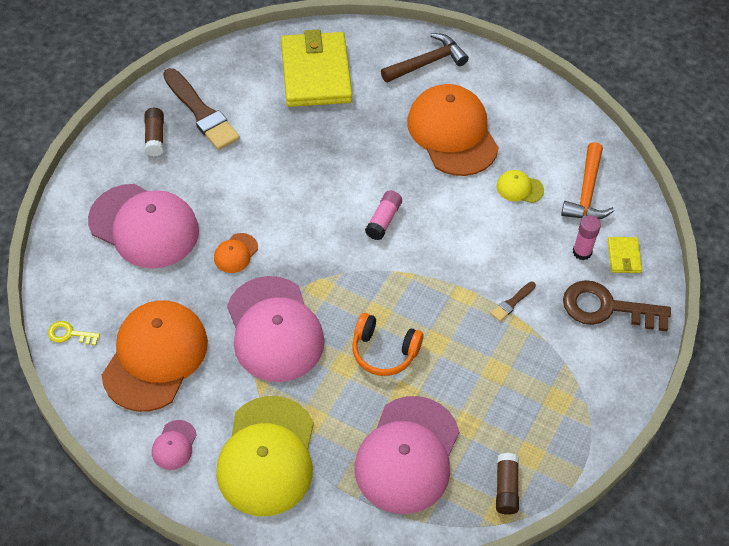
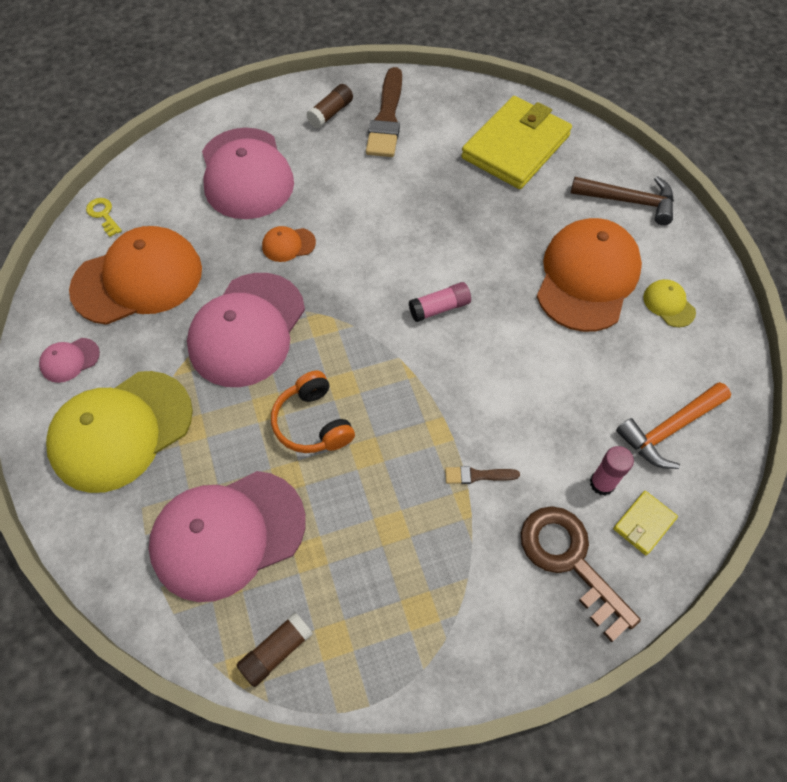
camera: 45 degrees right, 5 degrees up
yellow cap [497,170,544,203] -> yellow cap moved to [643,279,696,327]

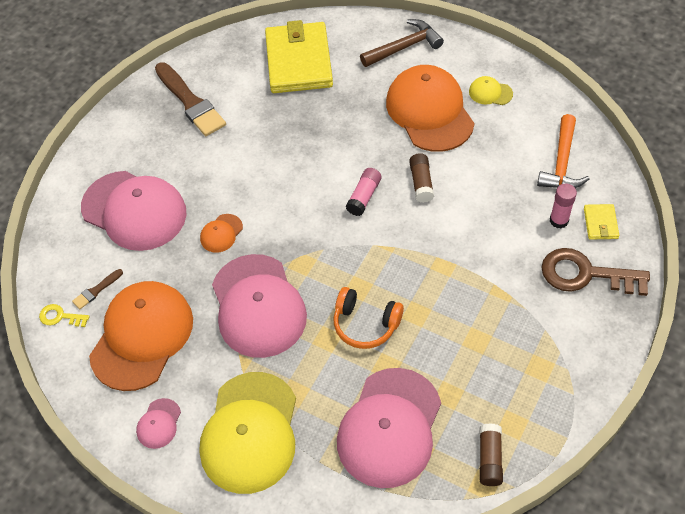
camera: 40 degrees left, 5 degrees down
brown glue stick [306,84,353,128] -> brown glue stick moved to [409,153,434,203]
brown brush [445,466,520,484] -> brown brush moved to [72,269,123,309]

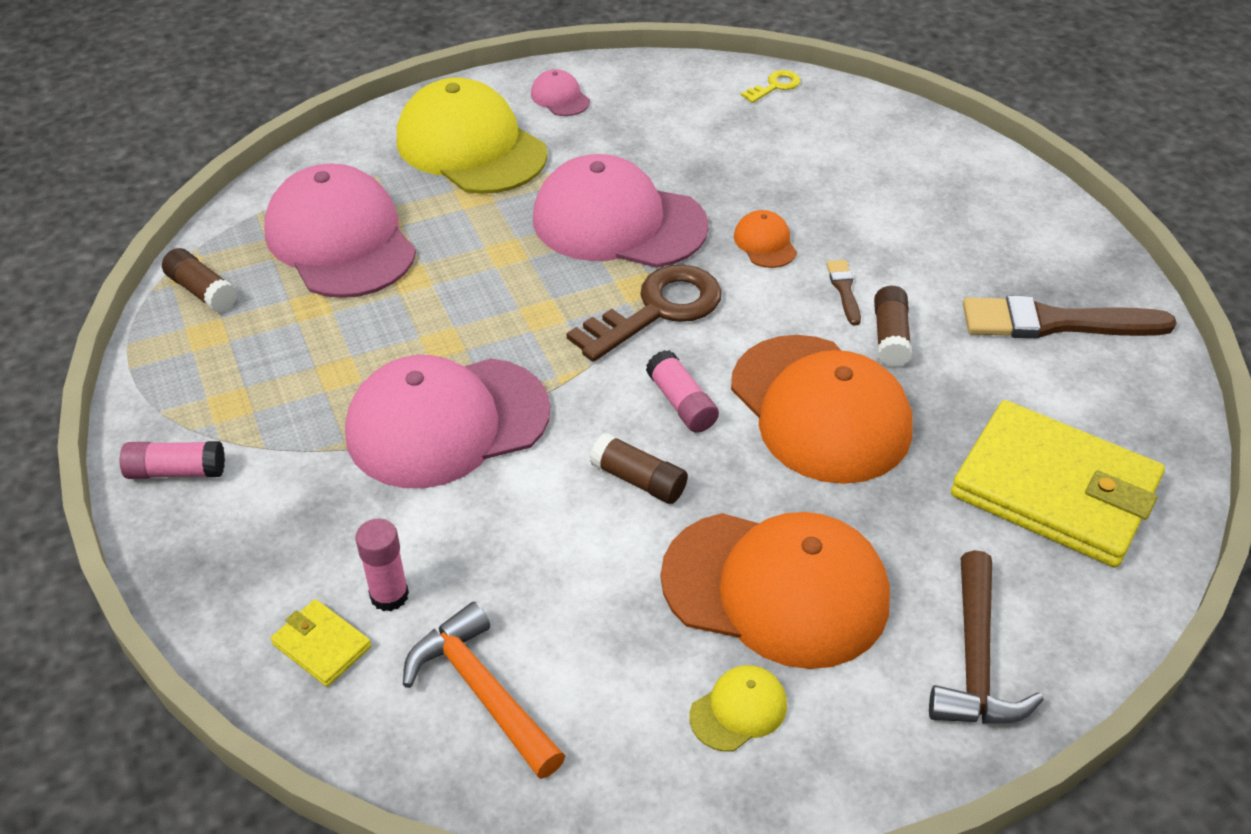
camera: 125 degrees right, 10 degrees down
brown brush [72,269,123,309] -> brown brush moved to [826,260,861,326]
pink cap [81,171,186,251] -> pink cap moved to [345,355,550,488]
orange cap [89,281,193,391] -> orange cap moved to [731,335,913,484]
orange headphones [333,287,404,349] -> none
brown key [541,248,650,296] -> brown key moved to [567,265,722,362]
none -> pink glue stick [120,441,225,479]
none -> brown glue stick [874,286,912,367]

